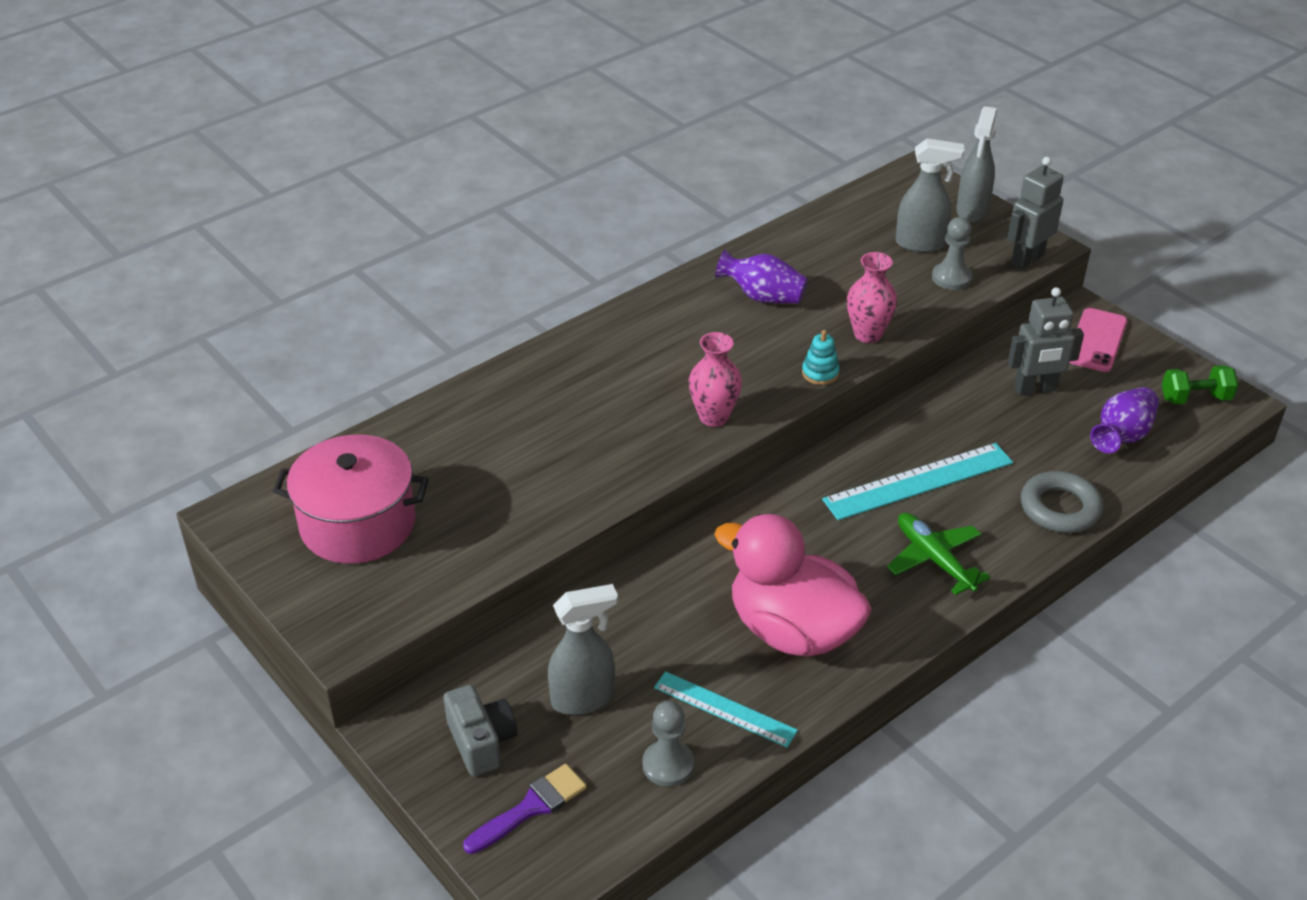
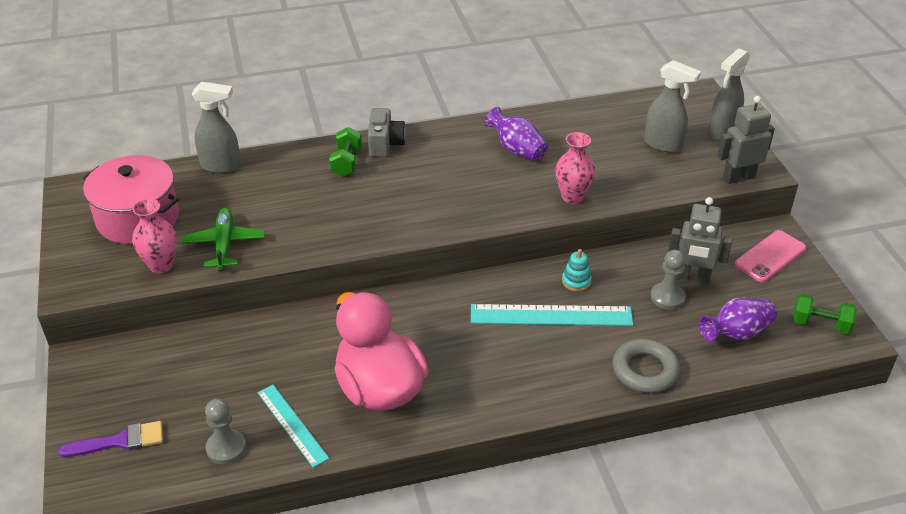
camera: 25 degrees right, 0 degrees up
grey camera [444,684,517,776] -> grey camera moved to [368,108,406,157]
grey spray bottle [548,584,618,715] -> grey spray bottle moved to [192,82,241,173]
pink vase [689,332,742,427] -> pink vase moved to [132,198,177,273]
turquoise stacking toy [802,330,840,385] -> turquoise stacking toy moved to [562,249,592,292]
green plane [887,513,991,595] -> green plane moved to [182,208,265,270]
grey pawn [932,217,972,290] -> grey pawn moved to [650,250,686,310]
none -> green dumbbell [329,127,362,176]

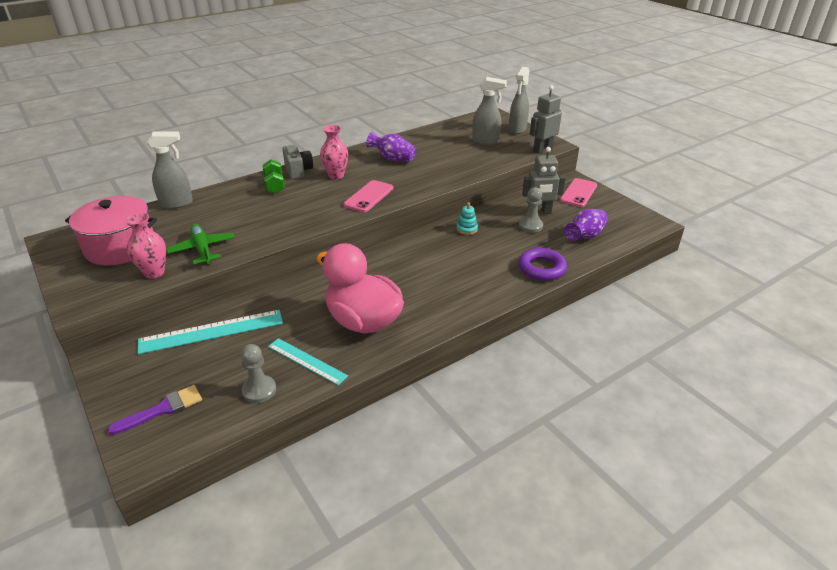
camera: 20 degrees left, 5 degrees down
turquoise ruler [471,304,633,326] -> turquoise ruler moved to [138,310,283,354]
pink vase [555,132,595,204] -> pink vase moved to [320,125,348,179]
grey ring [612,339,680,393] -> purple ring [518,248,567,281]
green dumbbell [793,293,857,334] -> none
none -> pink phone [344,180,393,212]

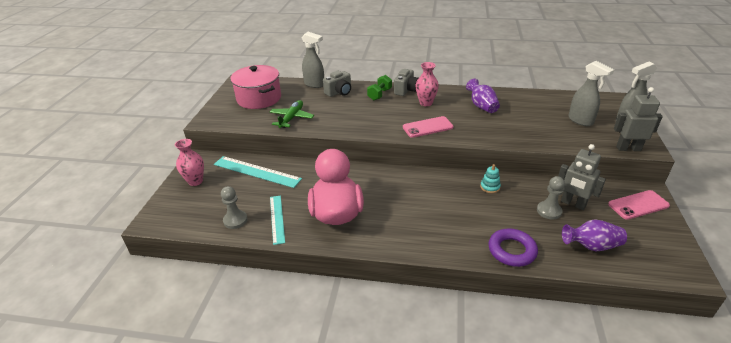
camera: 45 degrees right, 0 degrees up
purple brush [107,385,202,435] -> none
pink vase [125,212,166,279] -> pink vase moved to [175,139,204,186]
none -> grey camera [323,71,351,97]

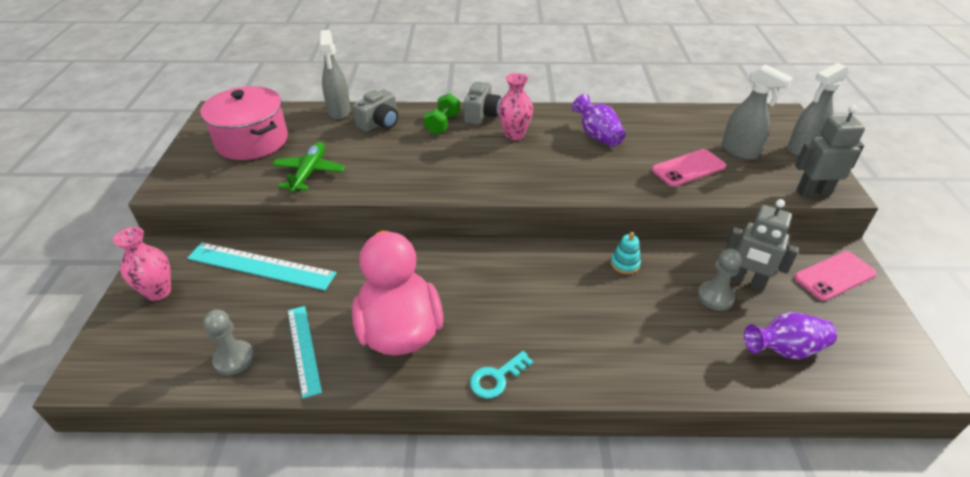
camera: 10 degrees left, 5 degrees up
grey spray bottle [301,32,324,88] -> grey spray bottle turned 60 degrees clockwise [319,30,351,120]
pink phone [403,116,454,138] -> pink phone moved to [652,149,726,187]
purple ring [489,228,538,267] -> none
none -> turquoise key [470,351,533,398]

